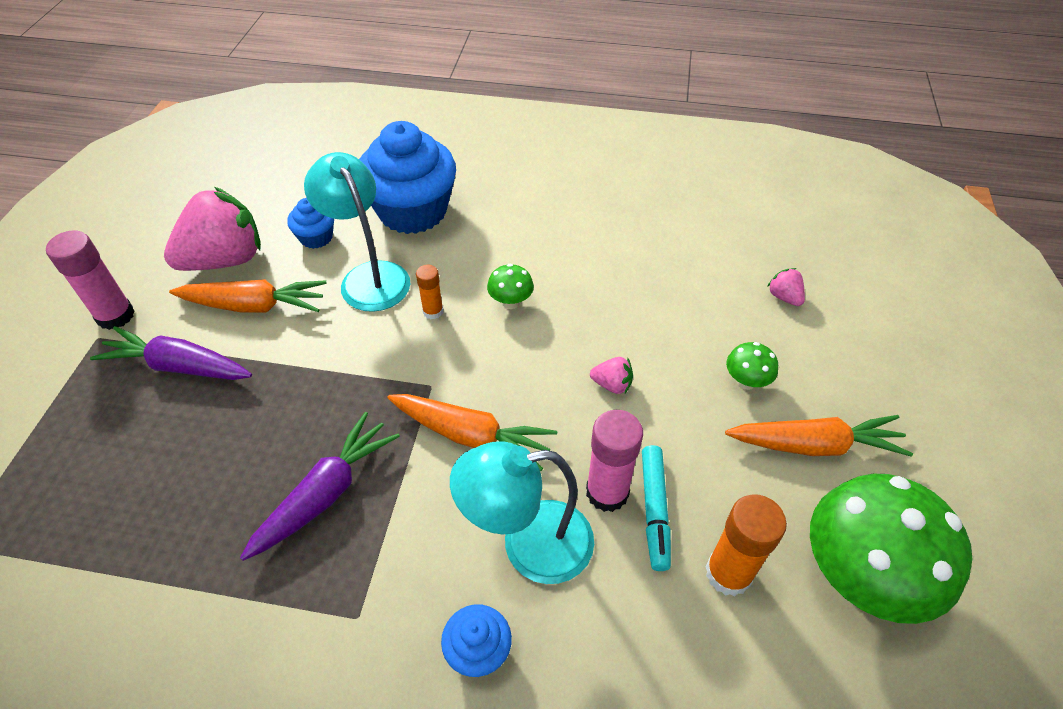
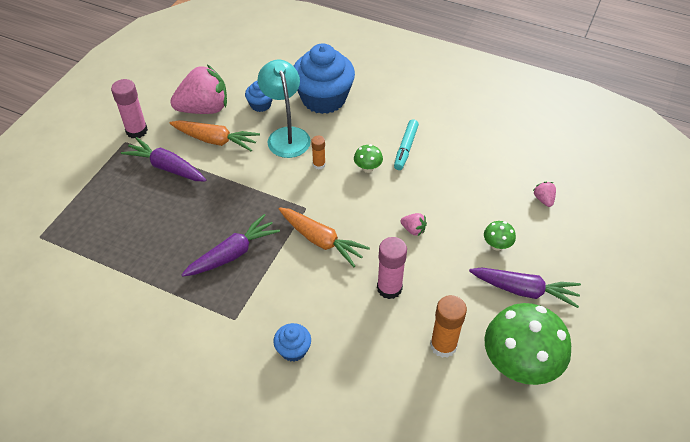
camera: 15 degrees right, 0 degrees up
turquoise lamp [450,441,594,584] -> none
turquoise marker [642,445,671,571] -> turquoise marker moved to [394,119,419,170]
orange carrot [725,415,913,457] -> purple carrot [469,268,581,308]

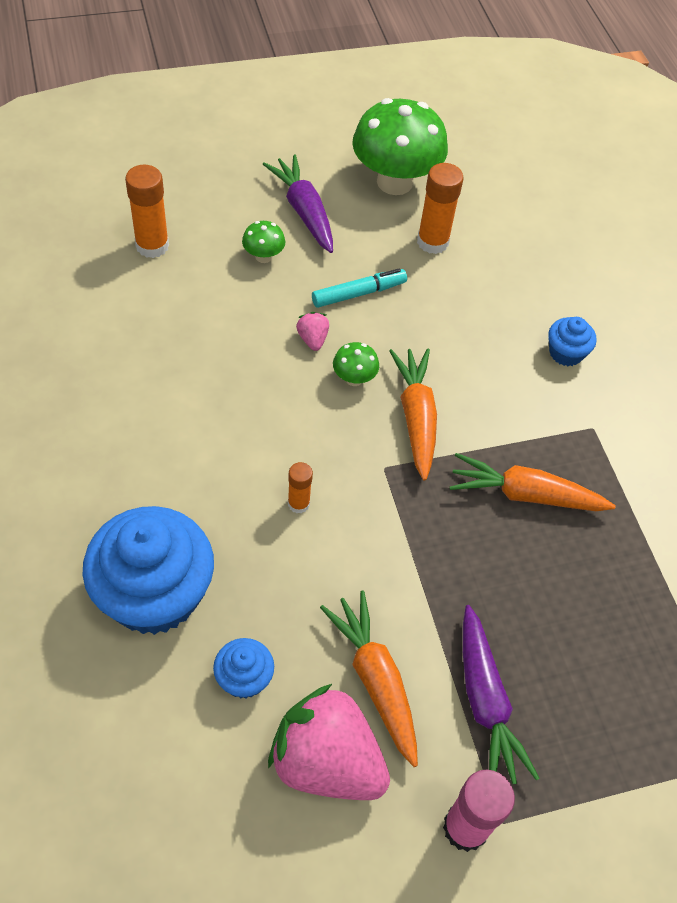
camera: 135 degrees left, 5 degrees up
purple carrot [181,214,280,277] -> orange carrot [450,453,616,511]
turquoise lamp [258,59,311,158] -> none
green mushroom [354,144,383,173] -> green mushroom moved to [333,342,379,386]
pink glue stick [377,237,407,299] -> none
turquoise marker [394,119,419,170] -> turquoise marker moved to [312,268,407,308]
pink strawberry [533,181,556,207] -> orange glue stick [125,165,169,258]

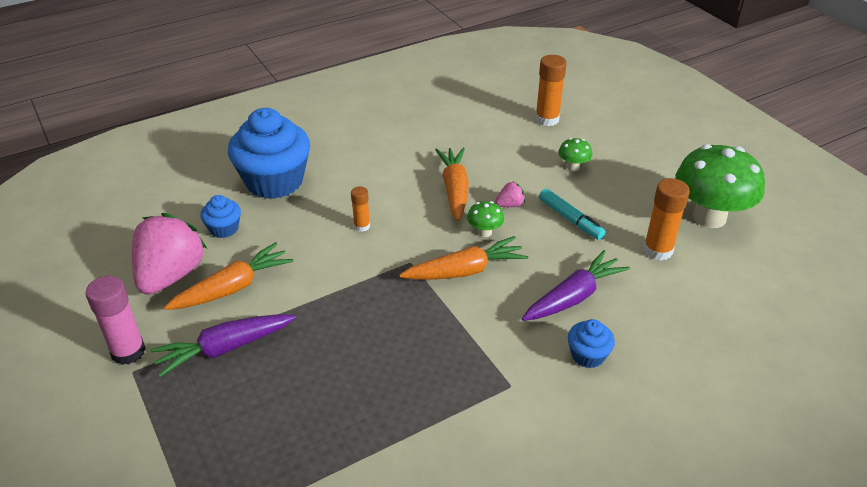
camera: 80 degrees right, 15 degrees down
purple carrot [263,155,333,253] -> purple carrot moved to [522,250,630,321]
orange carrot [450,453,616,511] -> orange carrot moved to [435,147,469,221]

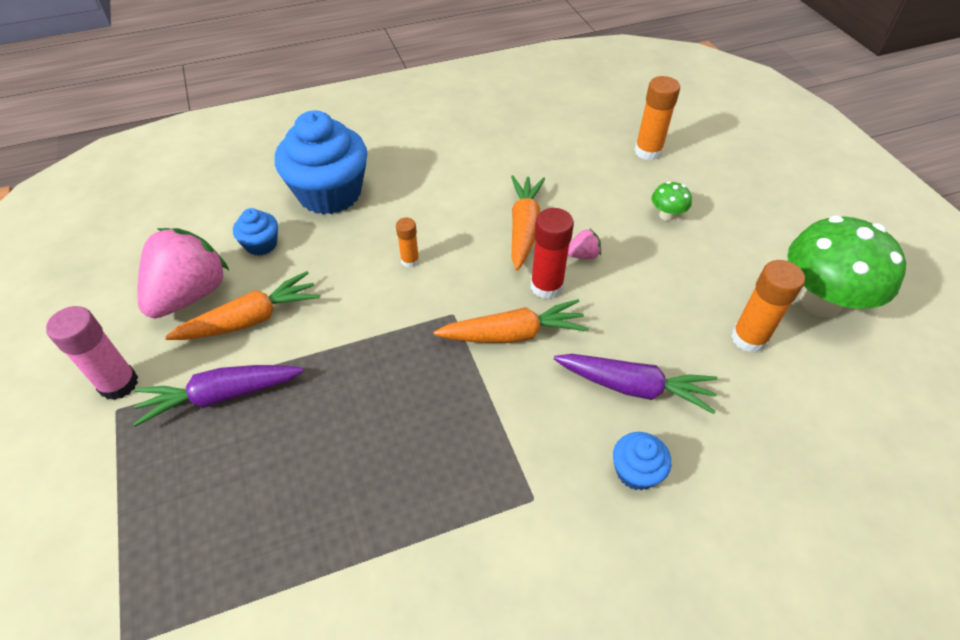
camera: 10 degrees right, 10 degrees up
green mushroom [467,201,504,237] -> red glue stick [531,208,574,299]
purple carrot [522,250,630,321] -> purple carrot turned 45 degrees clockwise [554,354,717,414]
turquoise marker [539,189,606,240] -> none

